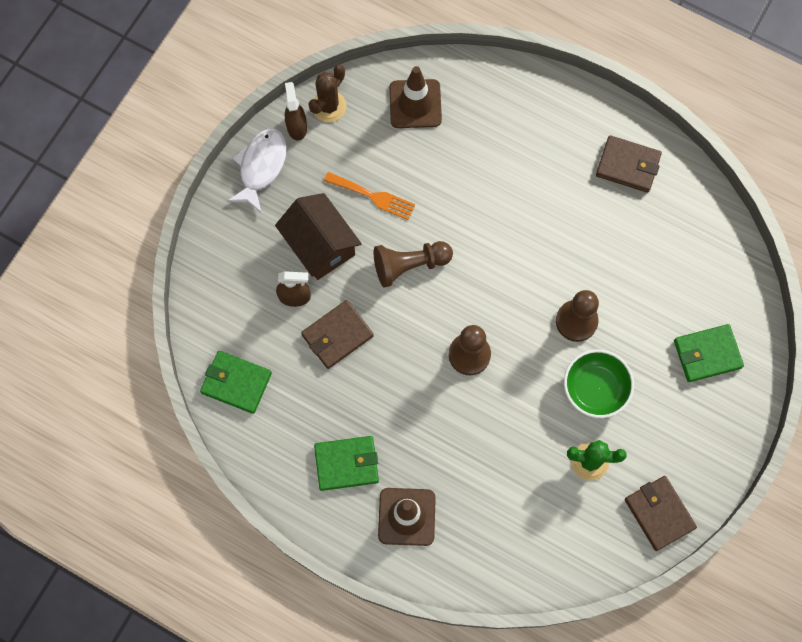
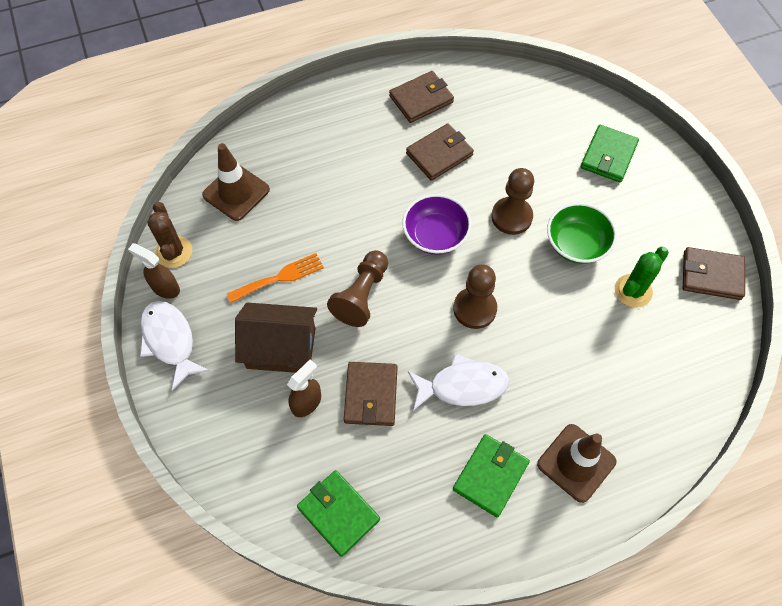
camera: 50 degrees left, 10 degrees down
green wallet [200,351,272,414] -> green wallet turned 75 degrees clockwise [297,470,380,557]
none -> purple bowl [402,194,472,255]
none -> brown wallet [406,123,474,181]
none -> white fish [408,354,510,411]

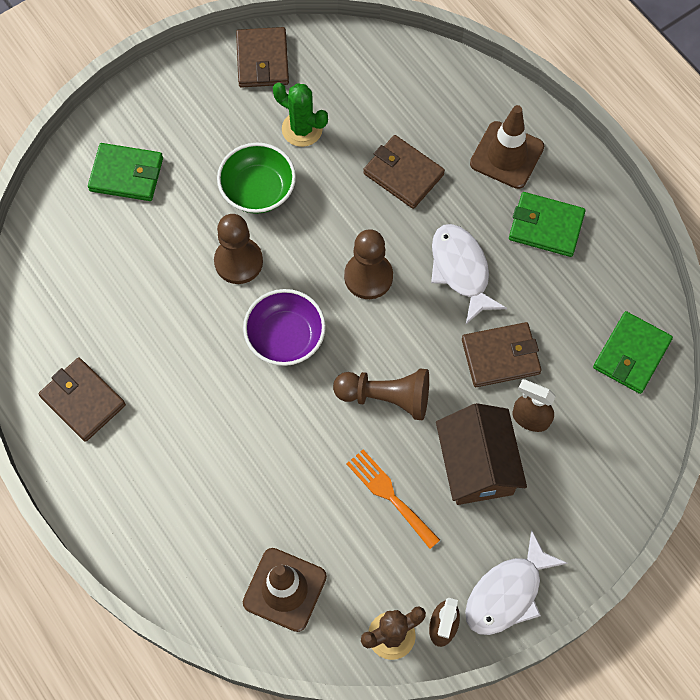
camera: 105 degrees left, 5 degrees up
brown wallet [406,123,474,181] -> brown wallet moved to [363,135,445,209]

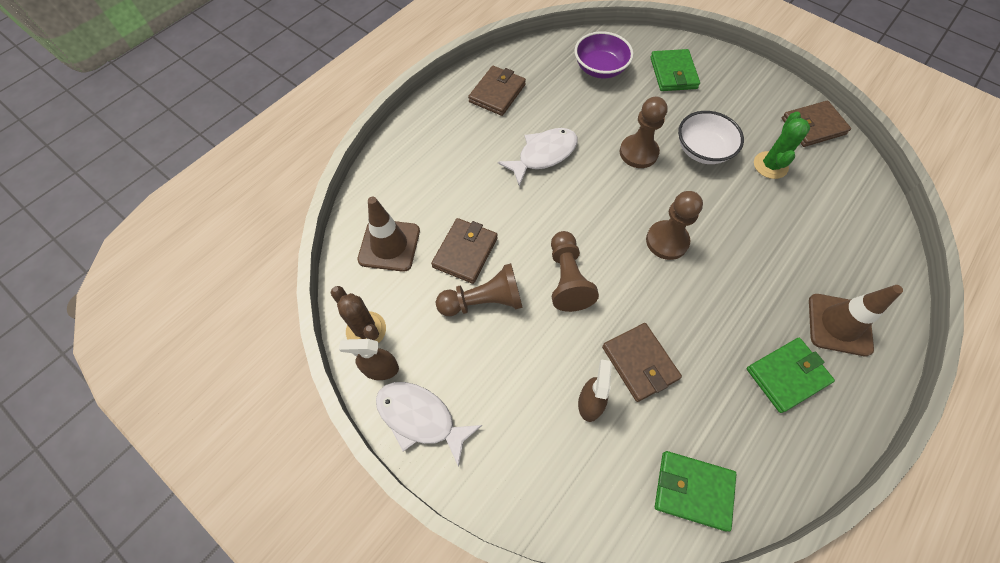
camera: 75 degrees right, 5 degrees down
green bowl [217,143,296,214] -> white bowl [678,111,744,164]
purple bowl [243,289,326,366] -> purple bowl moved to [575,31,633,78]
orange fork [346,450,440,549] -> brown pawn [436,263,523,316]
brown wallet [363,135,445,209] -> brown wallet moved to [431,218,498,284]
white fish [431,224,507,324] -> white fish moved to [498,128,578,187]
brown house [436,403,527,505] -> none
green wallet [509,192,586,257] -> green wallet turned 60 degrees clockwise [746,338,835,413]

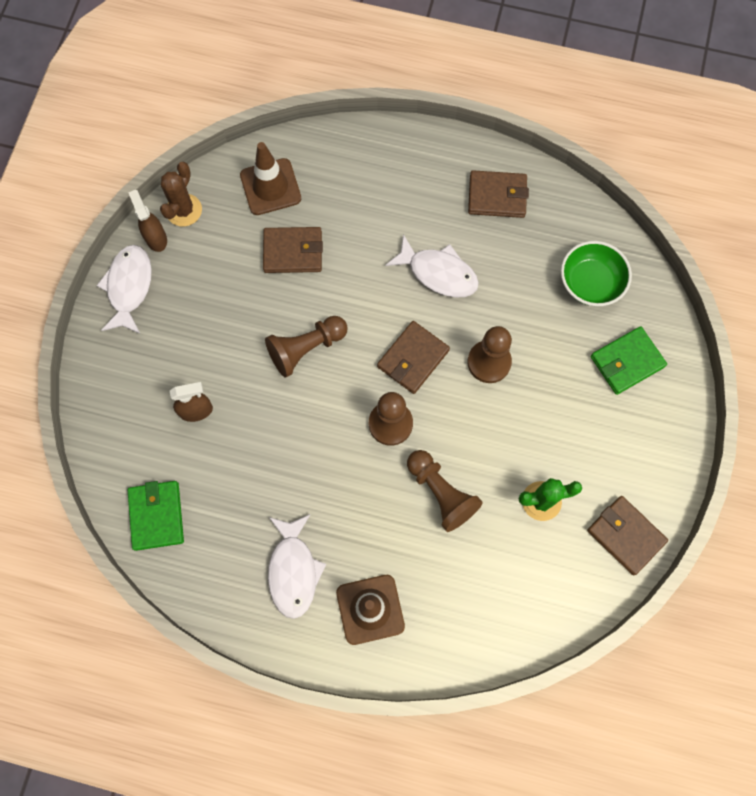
camera: 65 degrees right, 10 degrees up
brown pawn [436,263,523,316] -> brown pawn moved to [407,450,483,532]
purple bowl [575,31,633,78] -> green bowl [561,241,632,306]
brown wallet [602,323,682,402] -> brown wallet moved to [377,321,450,394]
white bowl [678,111,744,164] -> none
green wallet [746,338,835,413] -> white fish [268,514,326,619]

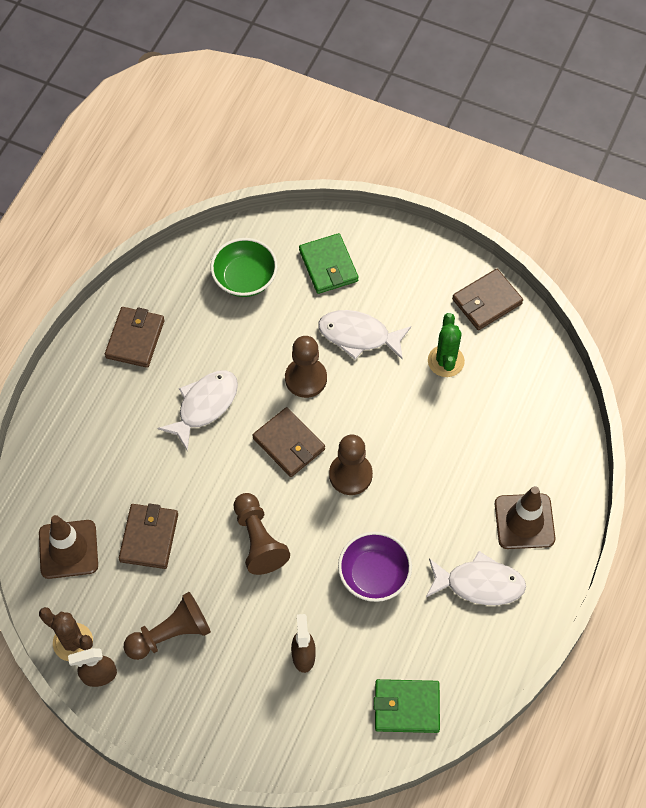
camera: 80 degrees left, 10 degrees down
white fish [96,245,152,334] -> white fish moved to [318,310,411,360]
brown pawn [407,450,483,532] -> brown pawn moved to [124,592,211,660]
none -> purple bowl [338,531,412,602]

